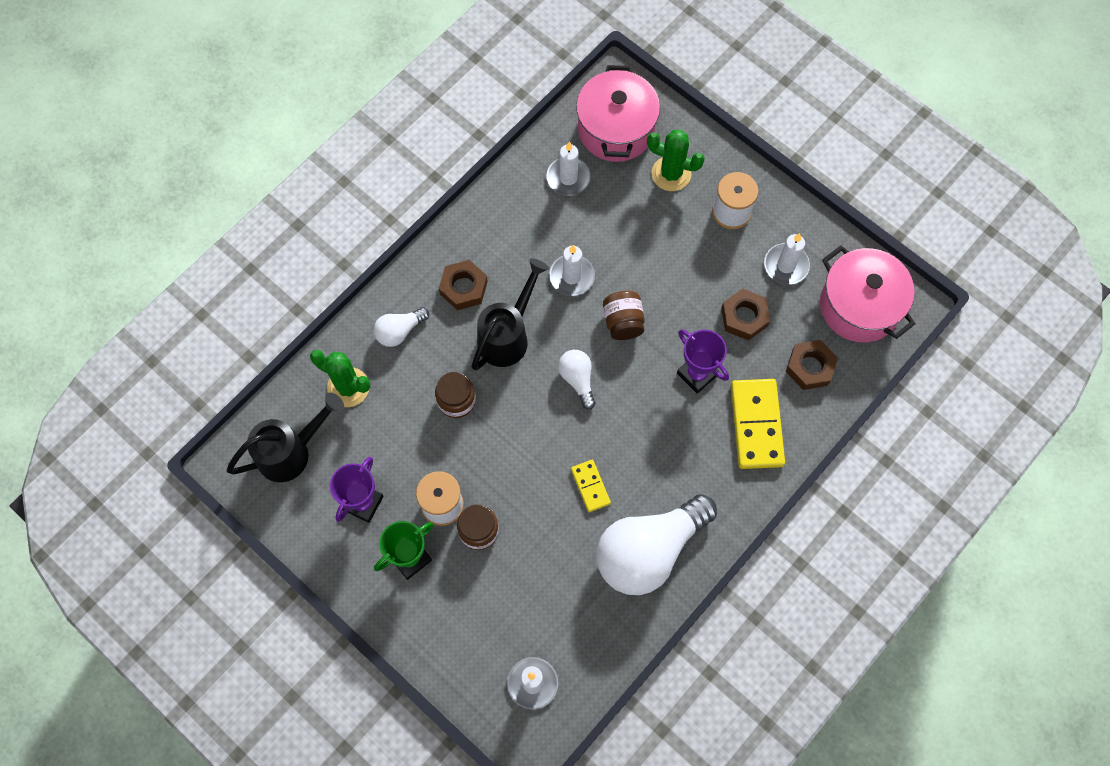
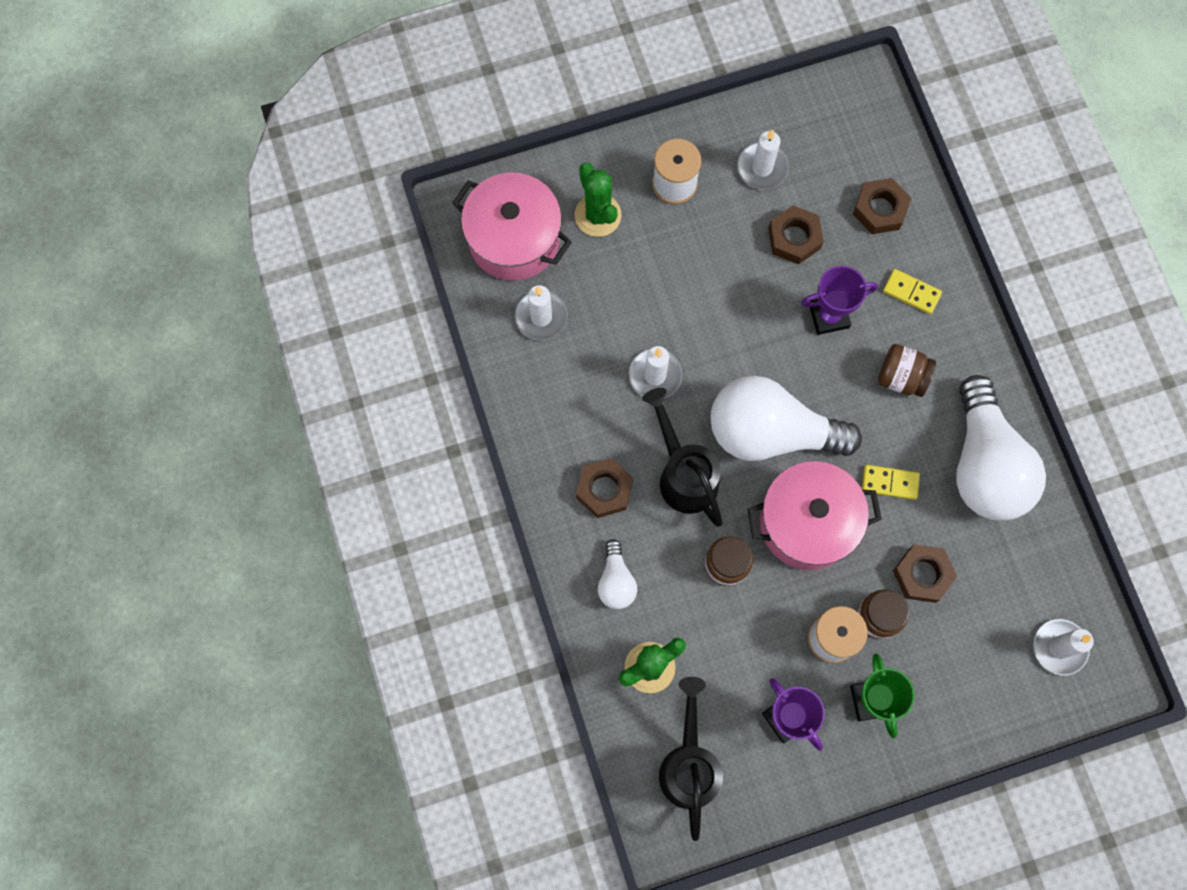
camera: 60 degrees left, 5 degrees up
white light bulb [558,350,596,409] -> white light bulb [711,376,862,461], size x2.17
brown jar [603,291,645,340] -> brown jar moved to [878,344,936,397]
green cactus [647,130,705,191] -> green cactus turned 75 degrees counterclockwise [575,163,621,237]
yellow domino [731,379,785,469] -> yellow domino [883,269,942,314], size x0.53
pink pot [820,245,915,342] -> pink pot moved to [747,461,882,570]
none -> brown nut [893,544,957,603]

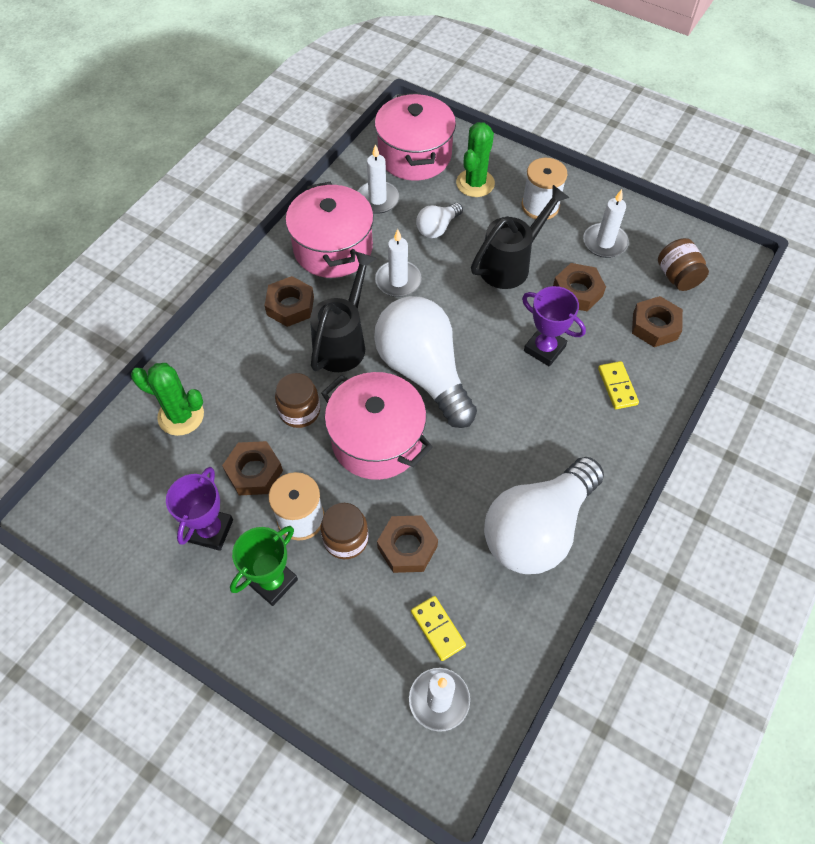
camera: 50 degrees right, 15 degrees down
white light bulb [598,539,637,609] -> white light bulb moved to [416,203,463,238]
black watering can [659,677,723,841] -> black watering can moved to [471,185,570,289]
yellow domino [862,465,920,500] -> yellow domino moved to [411,596,466,661]
brown jar [878,344,936,397] -> brown jar moved to [658,238,709,291]
none -> brown nut [222,441,283,495]
none -> pink pot [285,182,374,278]

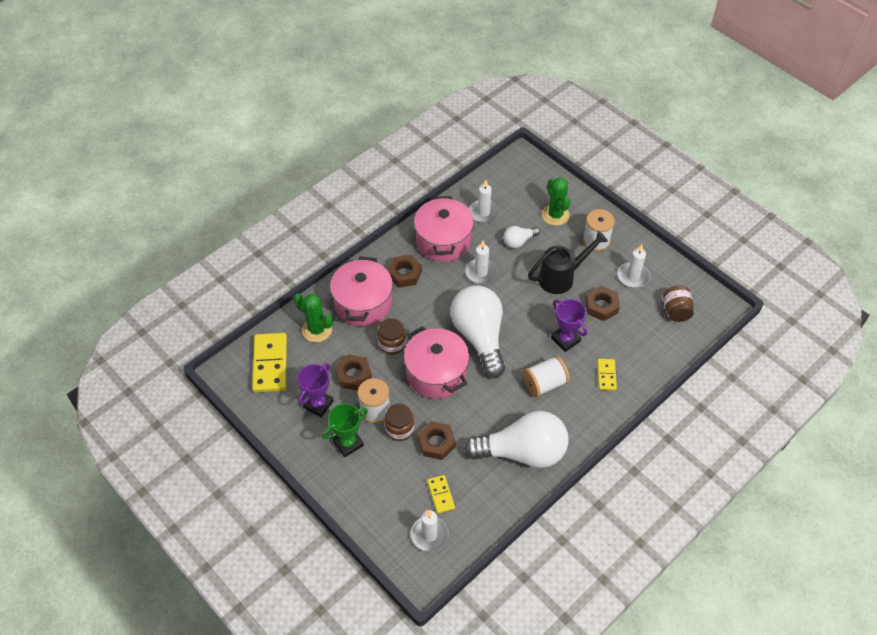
camera: 15 degrees right, 5 degrees down
black watering can [310,251,376,372] -> none
pink pot [375,93,456,181] -> pink pot moved to [330,256,393,326]
green cactus [456,122,495,197] -> green cactus turned 60 degrees counterclockwise [542,177,570,226]
white light bulb [484,457,604,574] -> white light bulb turned 150 degrees counterclockwise [464,411,569,468]
brown nut [632,296,683,347] -> none
none -> yellow domino [252,333,287,393]
none -> white spool [523,355,570,397]

